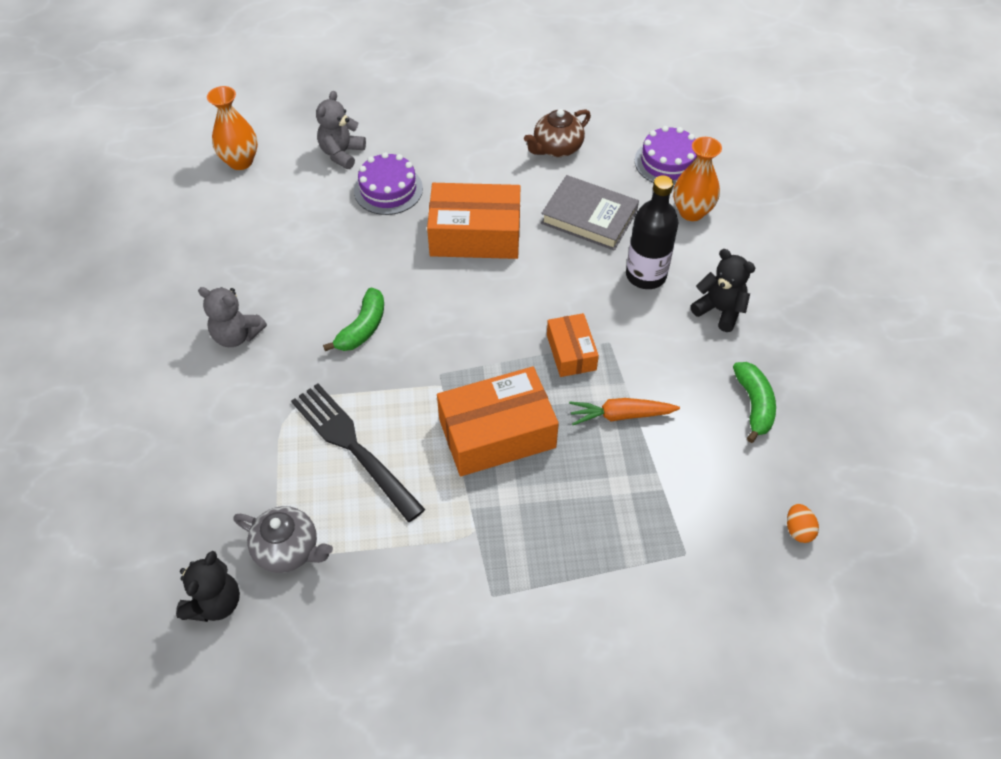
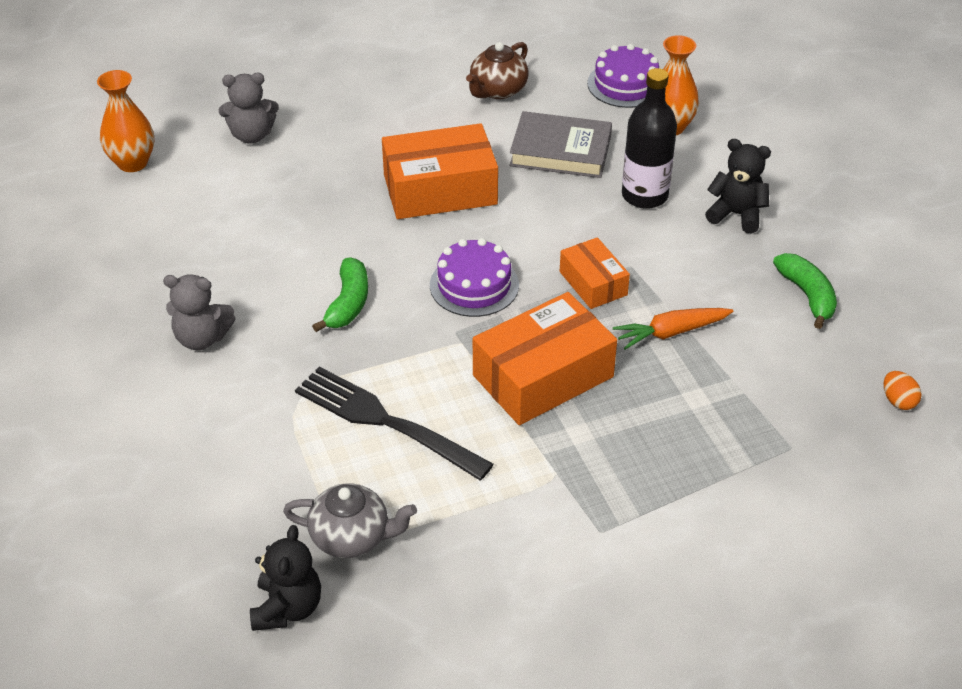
camera: 15 degrees left, 10 degrees down
grey teddy bear [316,91,366,169] -> grey teddy bear turned 105 degrees counterclockwise [219,73,279,143]
purple cake [354,152,423,215] -> purple cake moved to [430,238,519,317]

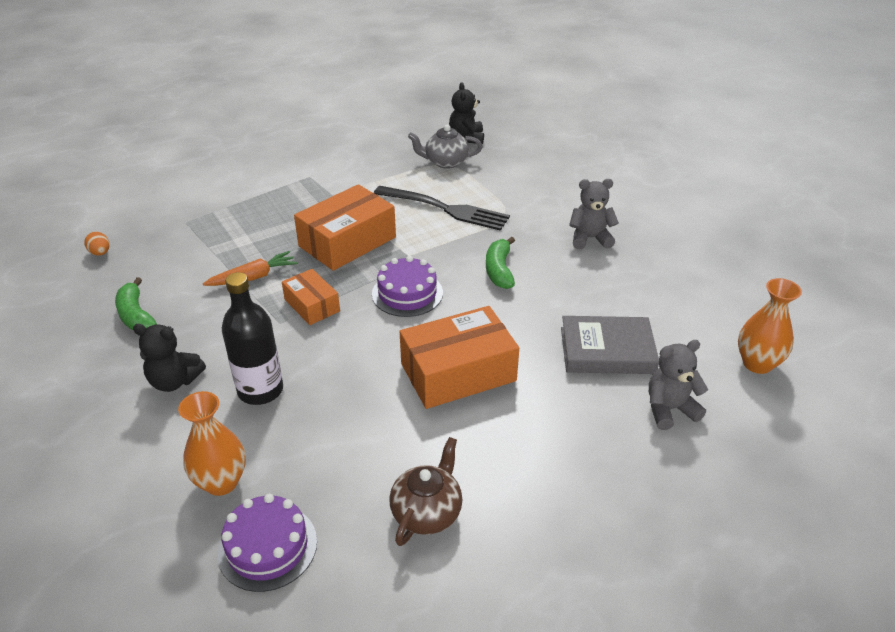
camera: 170 degrees right, 5 degrees down
grey book [509,111,612,178] -> grey book moved to [561,316,659,374]

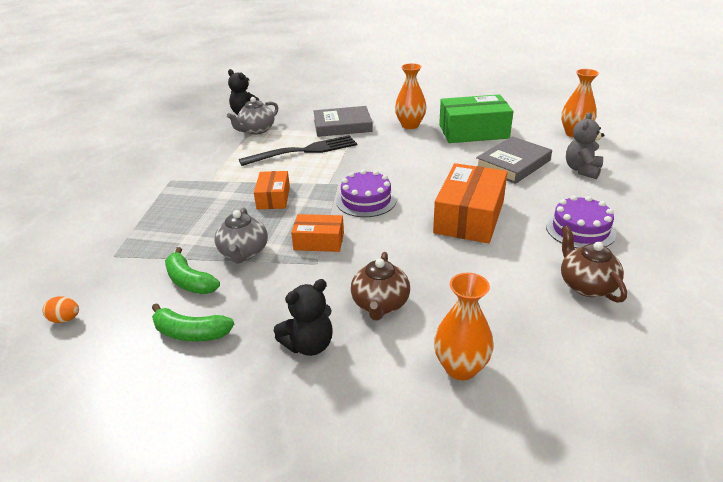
camera: 45 degrees left, 5 degrees down
orange carrot [203,251,298,286] -> grey teapot [215,208,268,264]
purple cake [217,494,317,592] -> purple cake moved to [546,195,616,248]
black bottle [222,272,283,405] -> brown teapot [351,252,410,321]
orange box [294,184,396,271] -> orange box [254,171,290,209], size x0.56
green banana [486,237,515,289] -> green banana moved to [165,247,220,294]
grey teddy bear [569,179,619,249] -> orange vase [395,63,427,129]
none -> grey book [313,106,373,137]
none -> green box [439,94,513,143]

